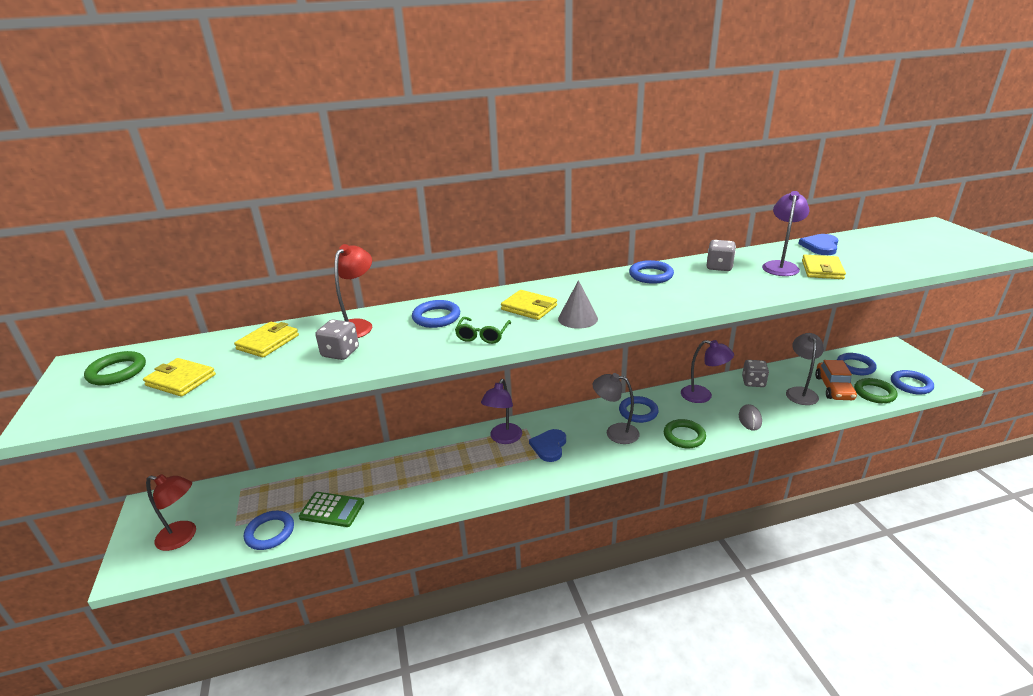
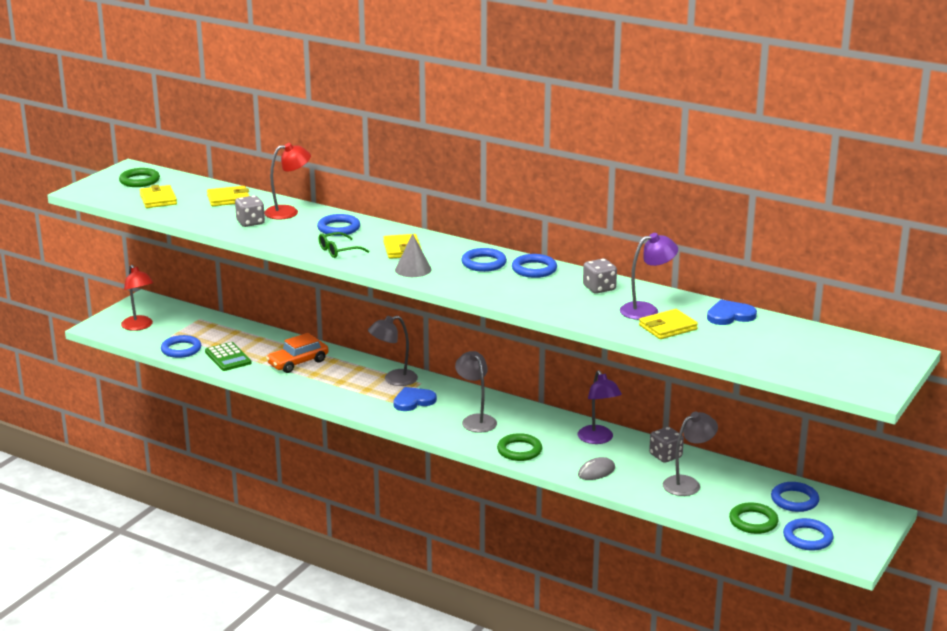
camera: 45 degrees right, 5 degrees down
purple lamp [481,379,522,444] -> grey lamp [368,316,418,386]
blue ring [619,396,659,423] -> blue ring moved to [461,248,507,272]
orange car [815,360,857,400] -> orange car moved to [266,333,329,373]

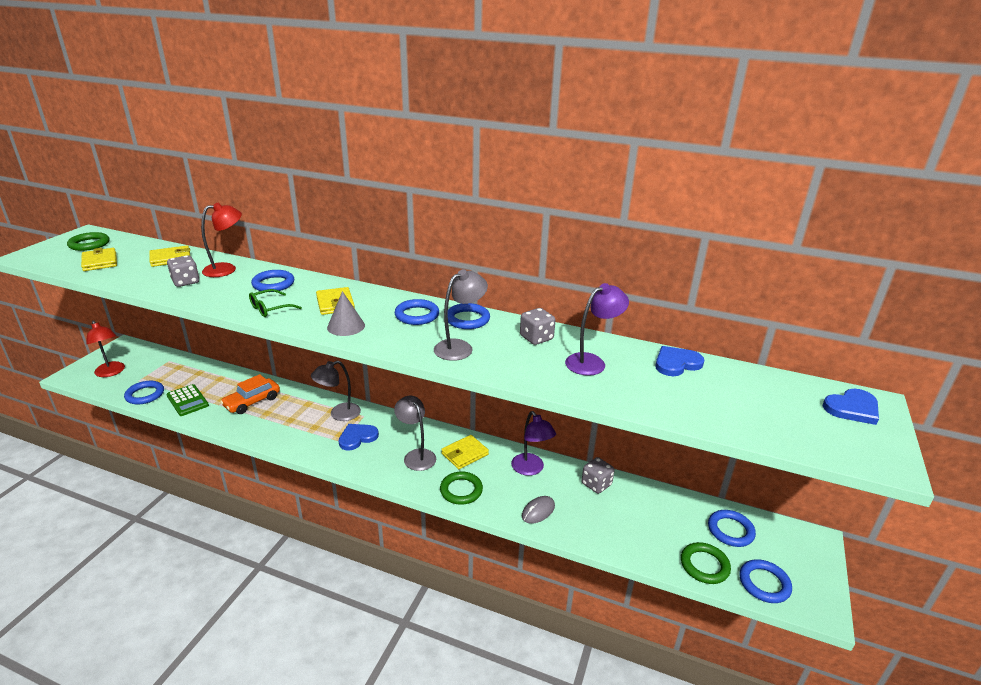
camera: 10 degrees left, 5 degrees up
yellow wallet [639,309,698,339] -> yellow wallet moved to [441,435,489,469]
grey lamp [663,412,718,496] -> grey lamp moved to [434,269,488,361]
none -> blue heart [823,389,879,425]

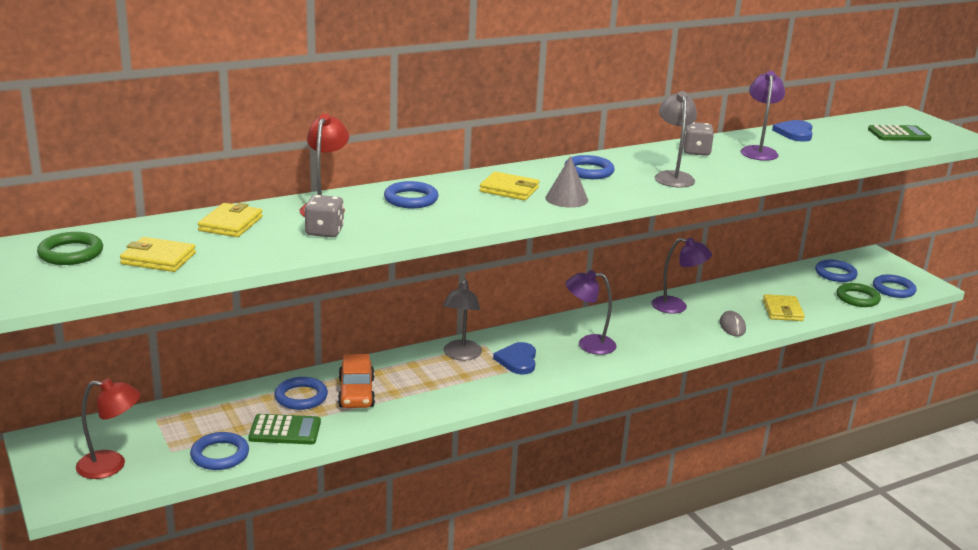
camera: 50 degrees left, 5 degrees down
green glasses [249,289,302,317] -> none
grey lamp [394,396,436,471] -> purple lamp [566,270,617,355]
green ring [440,471,483,505] -> none
yellow wallet [441,435,489,469] -> yellow wallet moved to [763,294,805,321]
blue ring [448,303,490,329] -> blue ring moved to [275,377,328,410]
grey dice [582,457,615,494] -> none
blue heart [823,389,879,425] -> none
none -> green calculator [868,125,931,141]

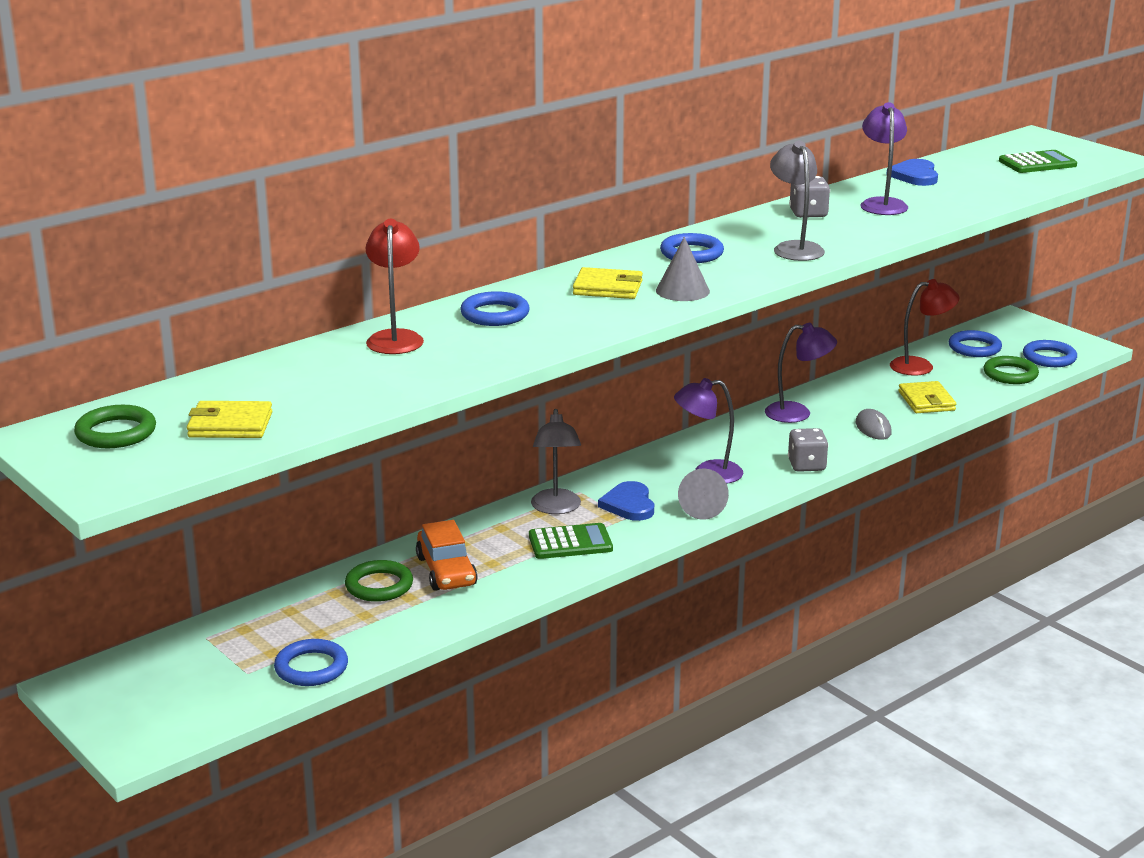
camera: 10 degrees left, 0 degrees up
red lamp [76,378,140,479] -> red lamp moved to [890,279,959,376]
yellow wallet [198,203,263,237] -> none
green calculator [248,414,321,444] -> green calculator moved to [529,523,613,559]
blue ring [275,377,328,410] -> green ring [345,560,413,602]
grey dice [304,195,344,237] -> grey dice moved to [788,428,828,472]
none -> grey cone [678,469,729,520]

